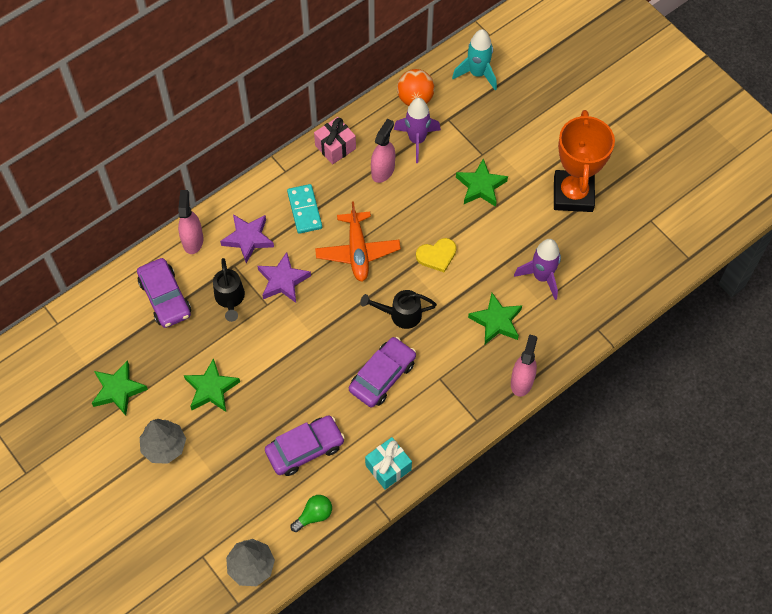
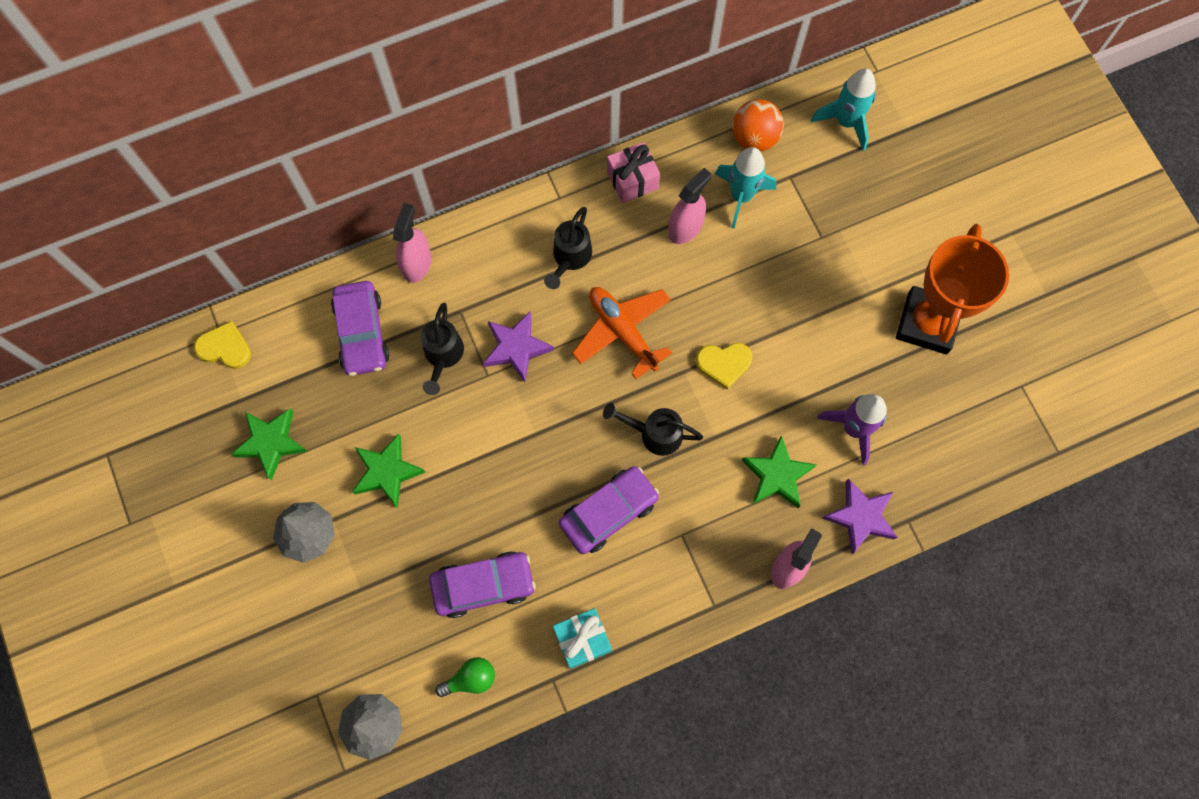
camera: 15 degrees right, 10 degrees up
purple star [220,214,274,263] -> purple star moved to [823,479,897,554]
turquoise domino [287,184,322,234] -> black watering can [544,207,592,289]
orange plane [315,201,401,281] -> orange plane turned 135 degrees clockwise [572,287,672,379]
purple rocket [394,98,441,163] -> turquoise rocket [715,147,777,228]
green star [456,159,508,207] -> none
none -> yellow heart [194,321,251,369]

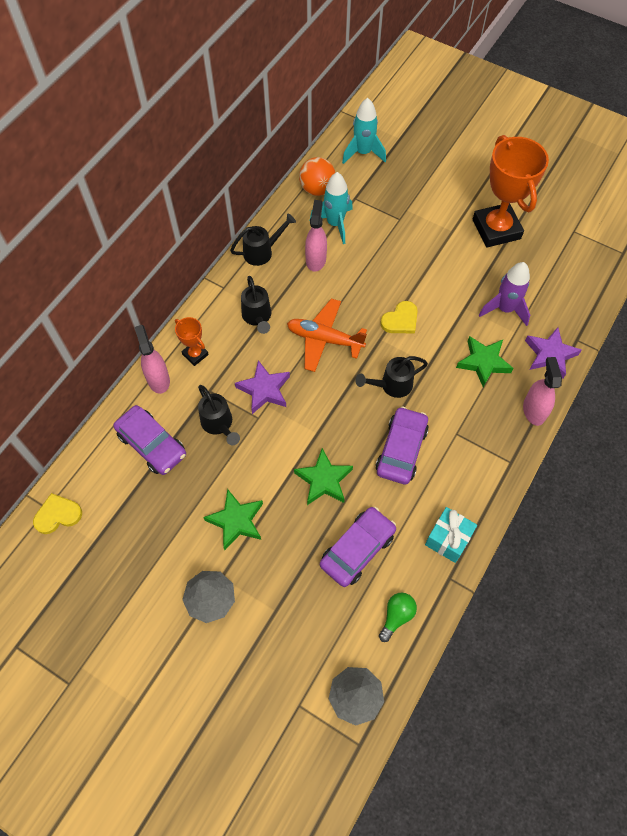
camera: 35 degrees left, 10 degrees down
green star [231,408,308,481] -> green star moved to [294,448,353,505]
pink gift [607,142,660,203] -> black watering can [230,213,296,266]
none -> orange trophy [175,317,209,366]

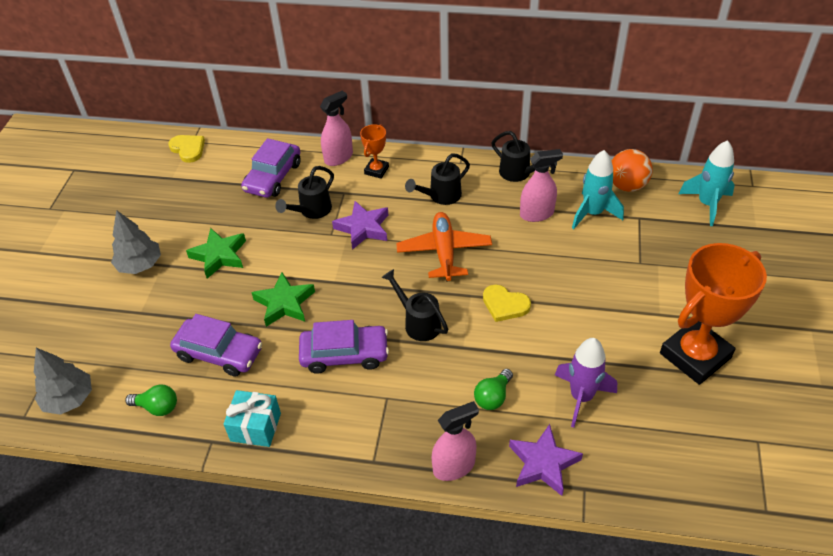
camera: 70 degrees right, 15 degrees down
green star [456,336,514,388] -> green light bulb [474,369,513,410]

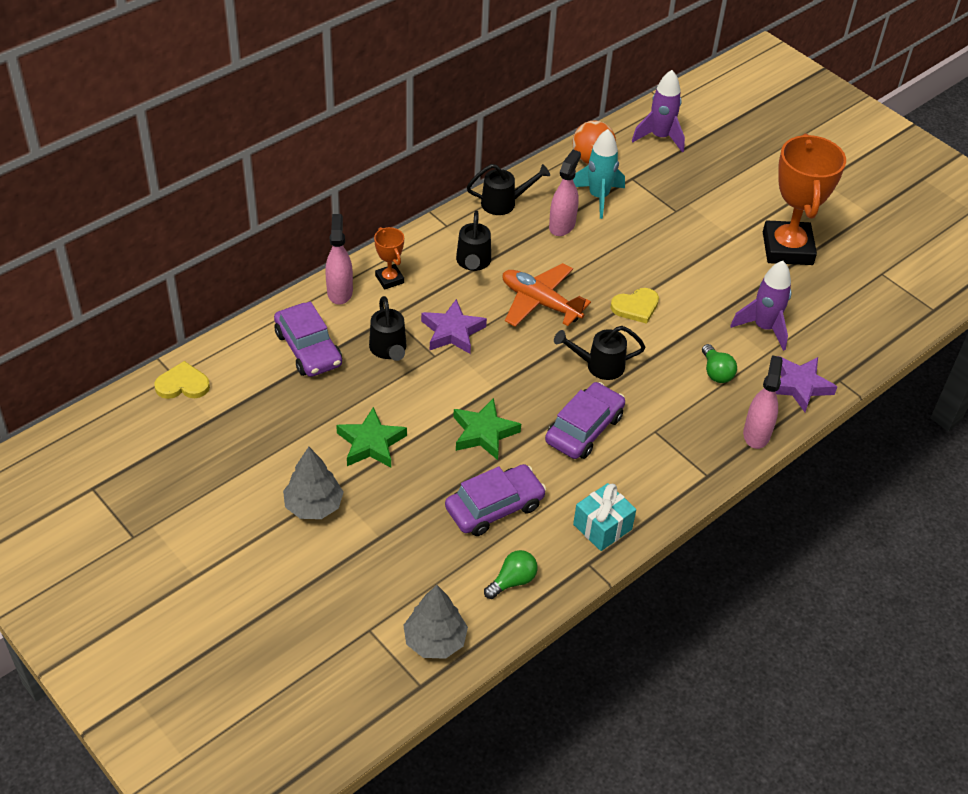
camera: 55 degrees left, 0 degrees up
turquoise rocket [679,140,735,226] -> purple rocket [632,70,685,153]

